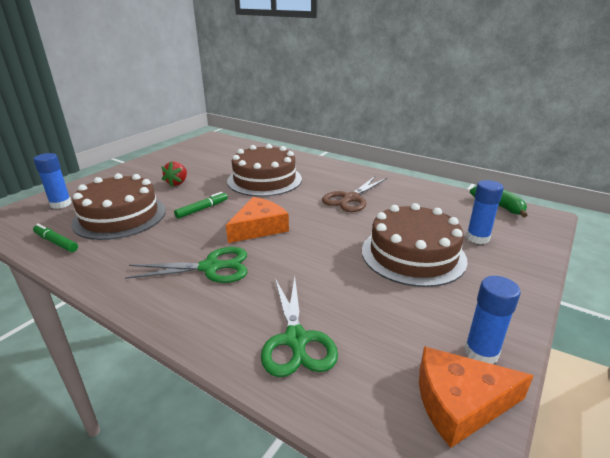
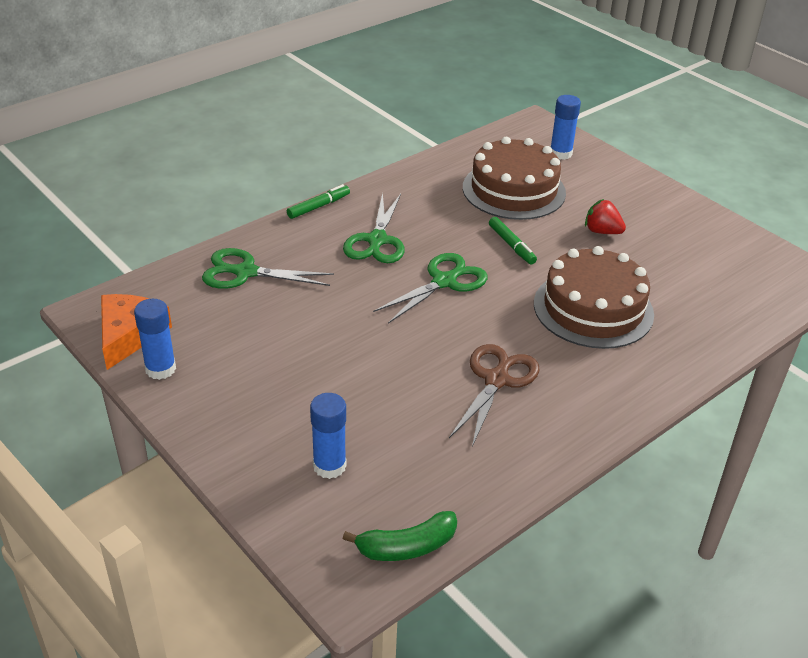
camera: 105 degrees right, 10 degrees up
green marker [33,224,78,252] -> green marker moved to [287,184,350,219]
orange cheese [226,197,289,243] -> green scissors [373,253,488,324]
brown scissors [322,176,387,212] -> brown scissors turned 60 degrees clockwise [449,344,540,447]
brown cake [362,203,467,287] -> none

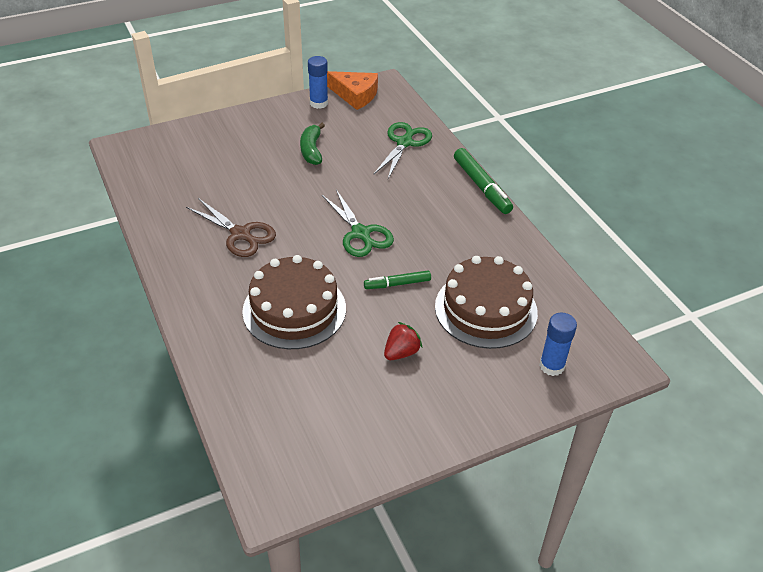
camera: 105 degrees right, 5 degrees up
green marker [287,184,350,219] -> green marker [454,148,513,214], size x1.62
blue glue stick [310,393,346,479] -> none
green scissors [343,193,405,263] -> none
green banana [343,511,457,561] -> green banana moved to [300,123,325,165]

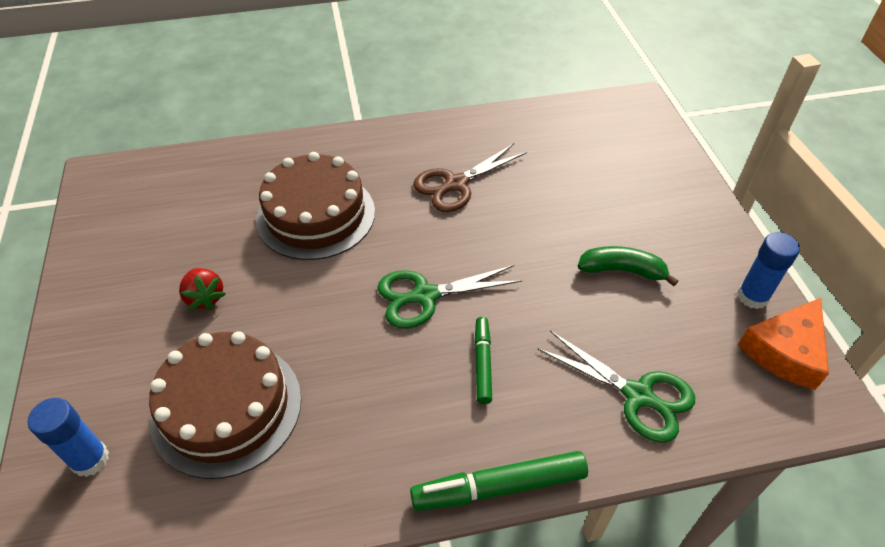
camera: 105 degrees right, 5 degrees up
green marker [364,270,431,289] -> green marker moved to [474,317,492,404]

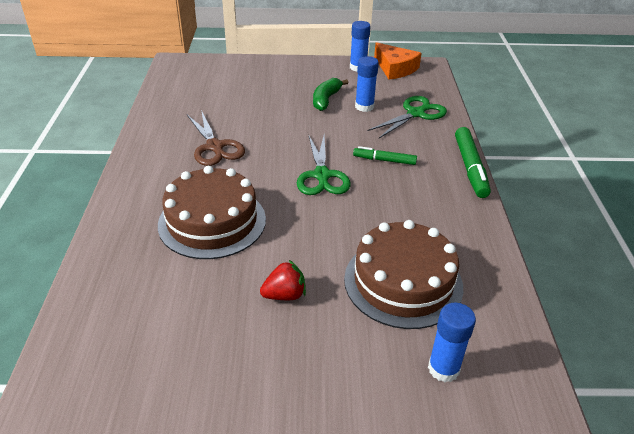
camera: 80 degrees left, 10 degrees down
none -> blue glue stick [355,56,379,112]

